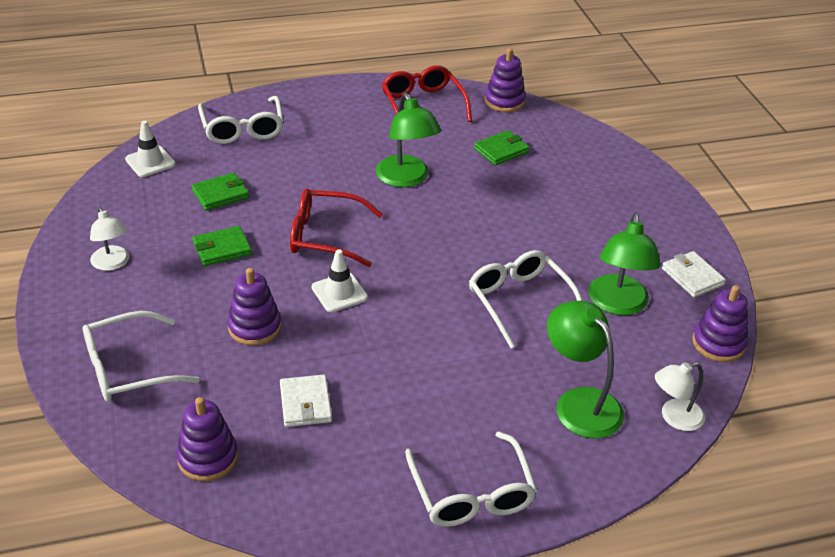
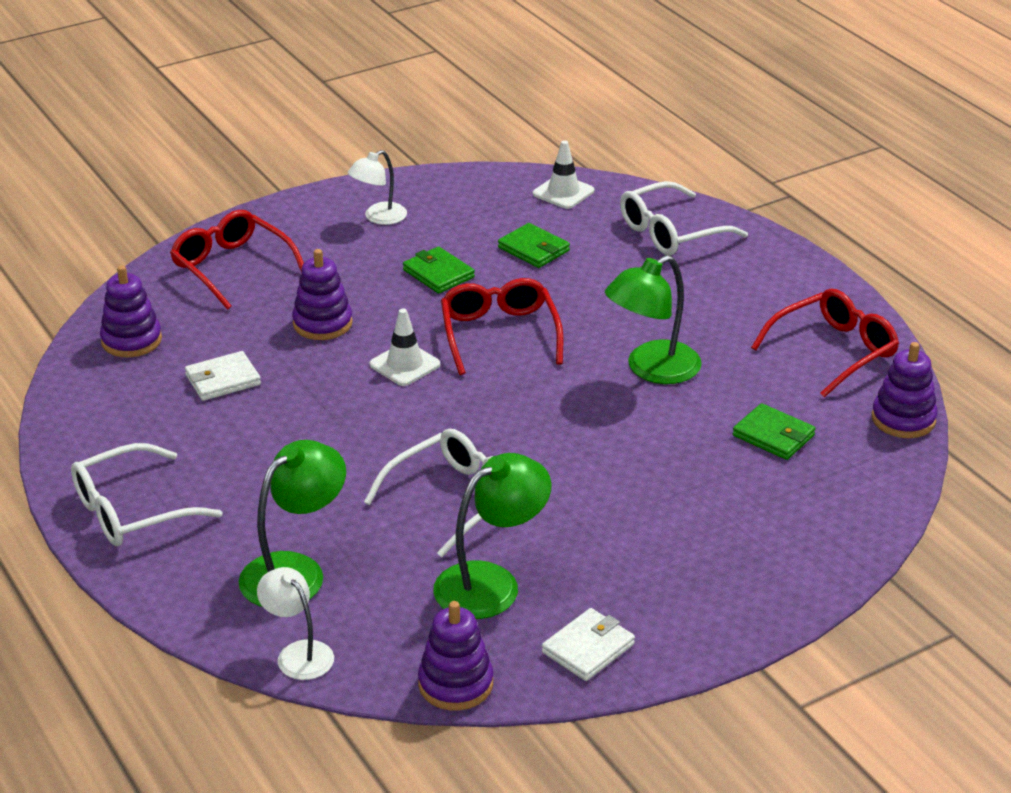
camera: 75 degrees right, 5 degrees down
white glasses [83,311,200,402] -> red glasses [170,210,304,310]
green lamp [588,213,660,315] -> green lamp turned 150 degrees clockwise [433,453,552,619]

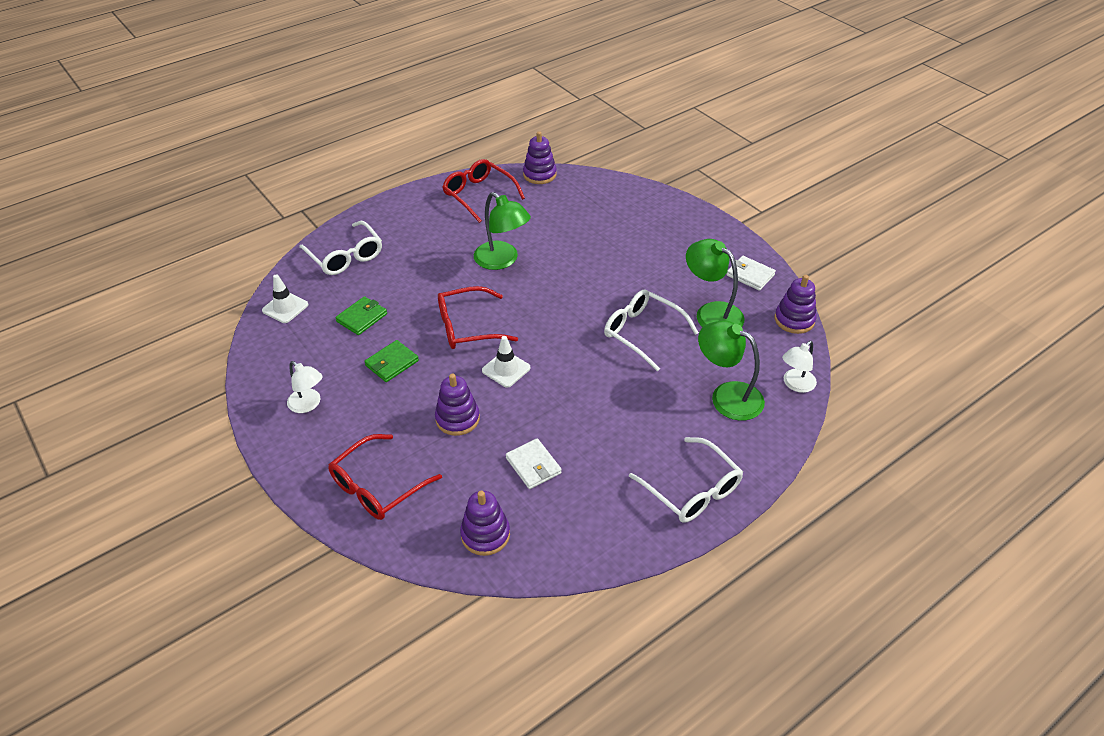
camera: 95 degrees left, 10 degrees up
green wallet [733,403,816,460] -> none

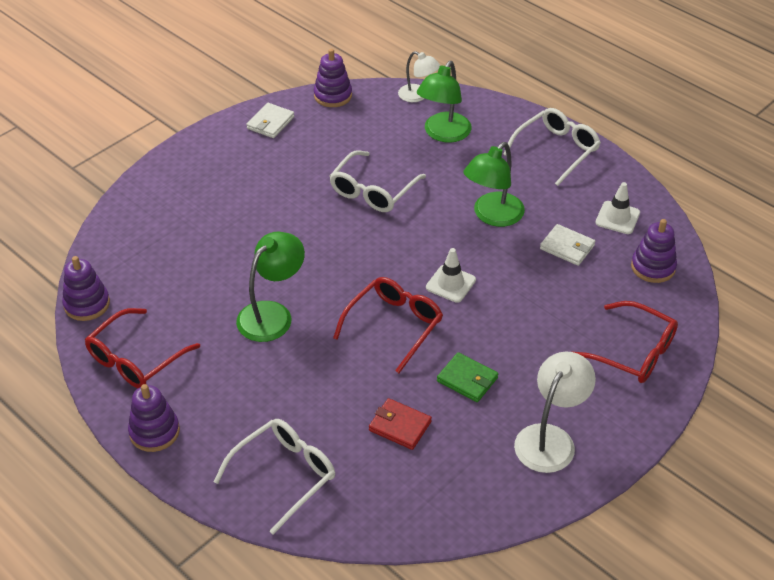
camera: 100 degrees left, 0 degrees up
white traffic cone [262,274,308,323] -> white traffic cone moved to [595,182,640,234]
white lamp [287,361,322,413] -> white lamp [514,352,596,473], size x1.56
green wallet [335,296,387,335] -> red wallet [369,398,432,450]
purple stacking toy [435,374,480,436] -> purple stacking toy moved to [128,384,180,452]
red glasses [438,286,518,349] -> red glasses turned 120 degrees counterclockwise [333,277,443,373]
white wallet [506,438,562,489] -> white wallet turned 75 degrees clockwise [540,224,595,266]
green lamp [686,239,744,327] -> green lamp moved to [464,142,525,227]

